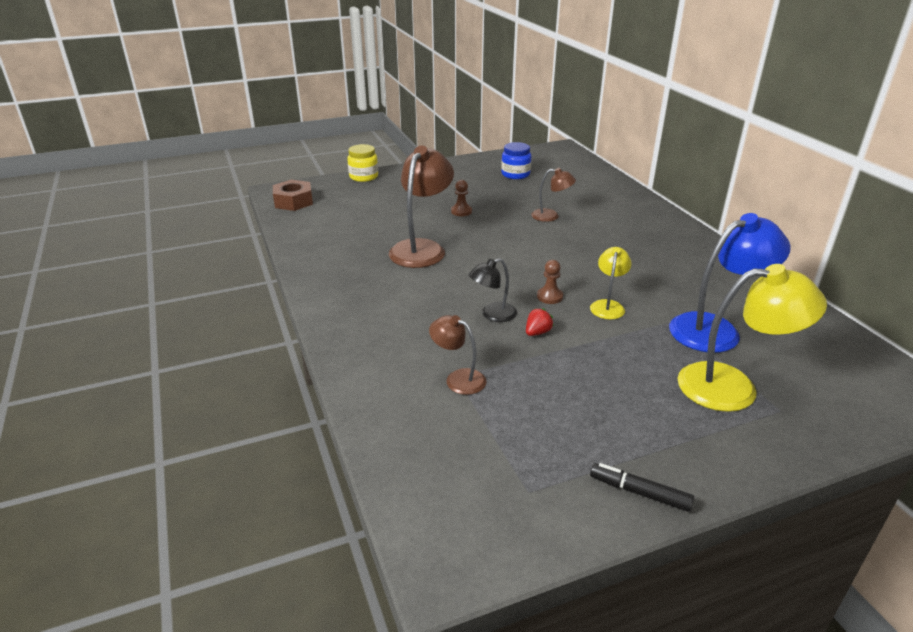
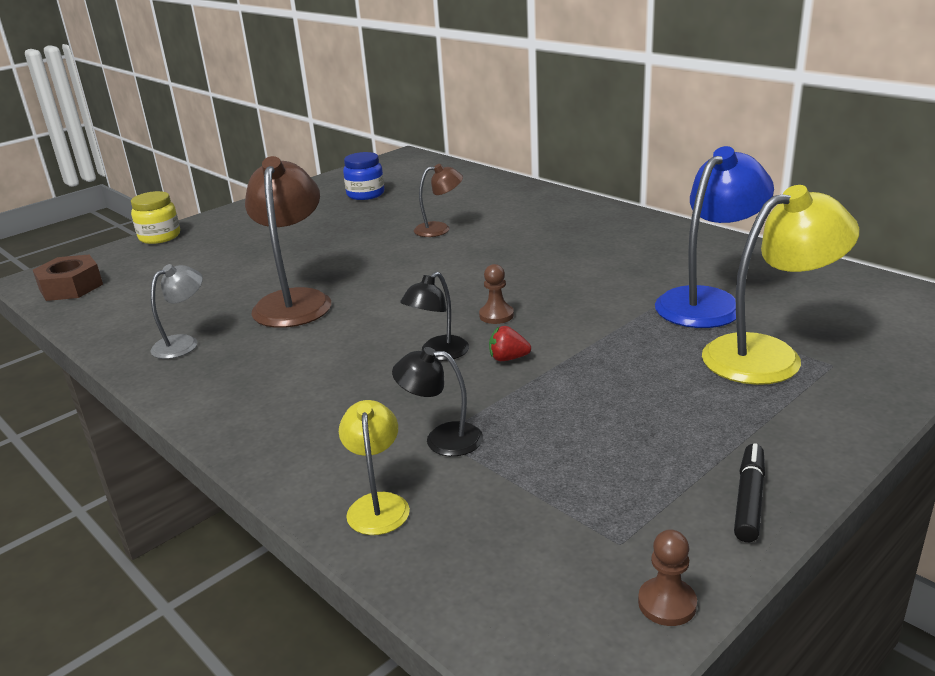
camera: 20 degrees left, 5 degrees down
brown lamp [429,315,487,395] -> black lamp [392,347,483,456]
brown pawn [451,180,472,216] -> brown pawn moved to [638,530,697,626]
red strawberry [526,308,554,336] -> red strawberry turned 105 degrees counterclockwise [489,326,531,361]
yellow lamp [590,247,632,320] -> yellow lamp moved to [339,400,410,535]
black marker [590,463,694,512] -> black marker turned 105 degrees clockwise [734,443,765,542]
none -> grey lamp [150,264,203,359]

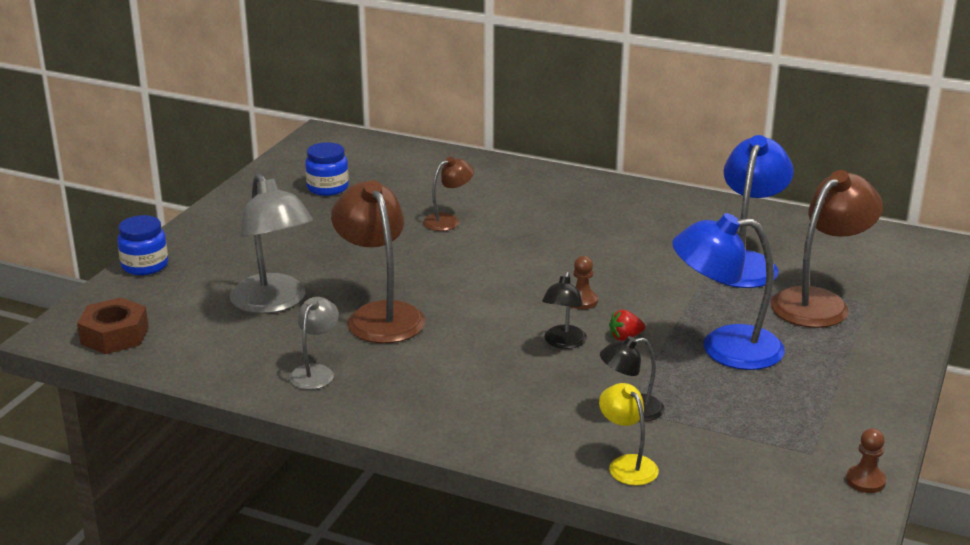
camera: 25 degrees left, 0 degrees up
yellow jar [131,191,180,244] -> blue jar [117,215,168,275]
yellow lamp [702,185,860,385] -> brown lamp [771,170,883,328]
black marker [734,443,765,542] -> none
none -> grey lamp [230,173,313,314]
none -> blue lamp [672,213,785,370]

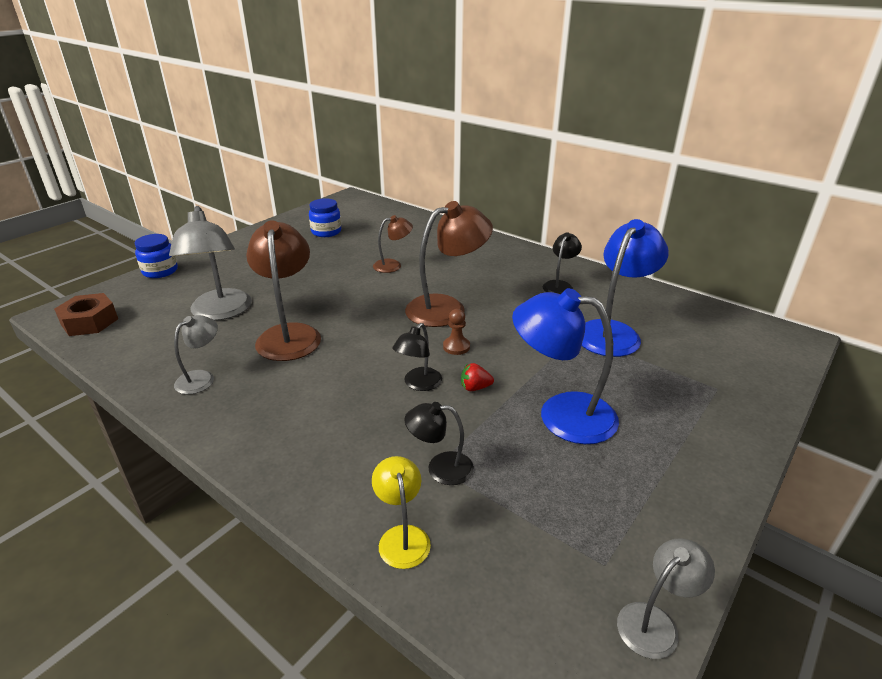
camera: 15 degrees right, 5 degrees up
brown lamp [771,170,883,328] -> brown lamp moved to [405,201,493,327]
brown pawn [846,428,886,493] -> grey lamp [617,538,715,659]
none -> black lamp [543,232,582,294]

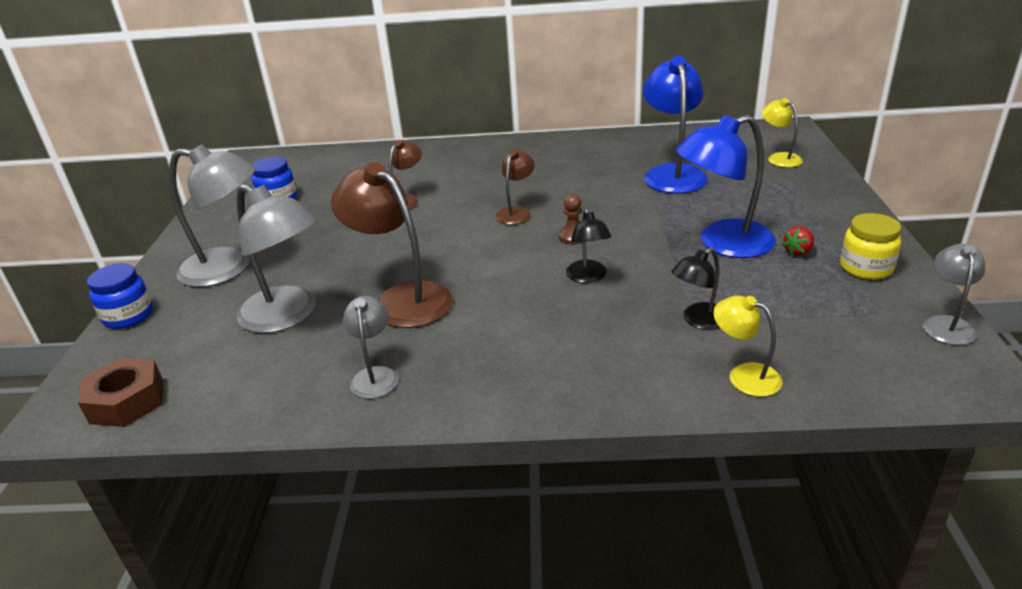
camera: 35 degrees left, 0 degrees up
brown lamp [405,201,493,327] -> brown lamp [495,149,535,225], size x0.54
red strawberry [461,363,494,391] -> red strawberry moved to [782,226,814,256]
black lamp [543,232,582,294] -> none
none -> grey lamp [169,144,256,287]
none -> yellow lamp [762,98,803,167]
none -> yellow jar [840,213,901,280]

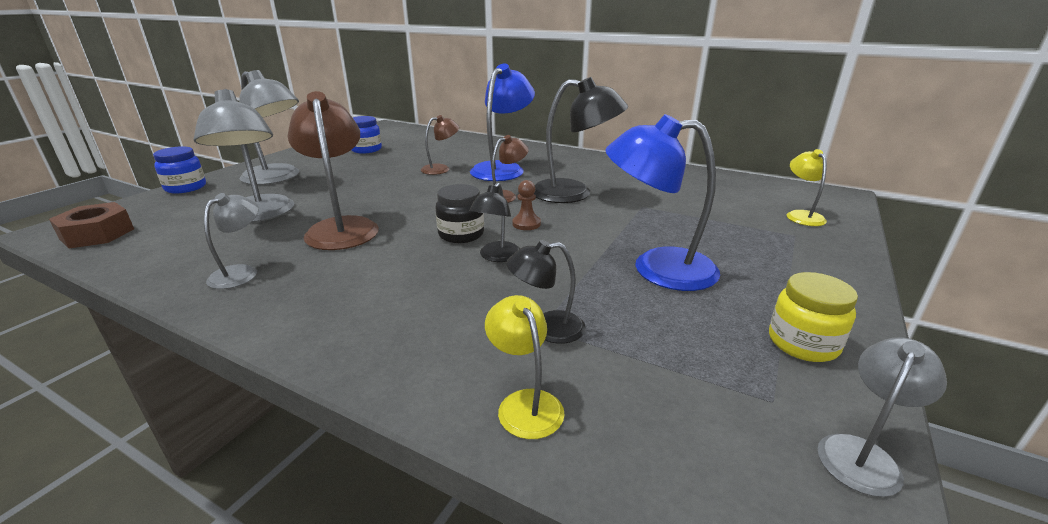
camera: 25 degrees right, 5 degrees down
blue lamp [643,56,708,194] -> blue lamp moved to [470,64,535,181]
red strawberry [782,226,814,256] -> none
none -> black jar [435,184,484,243]
none -> black lamp [534,77,628,203]

